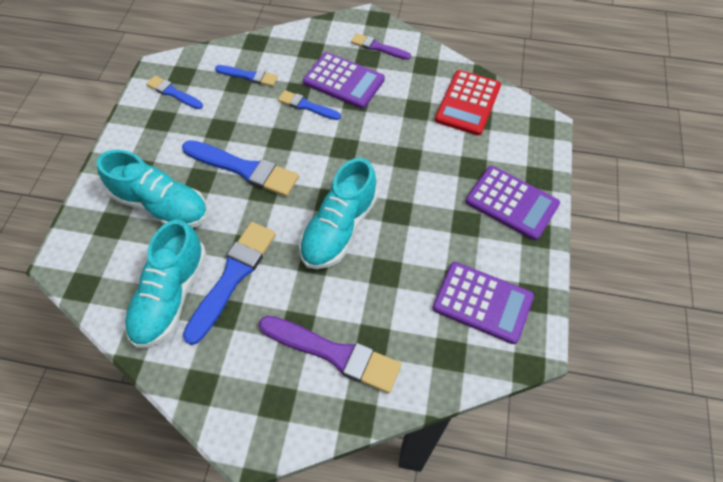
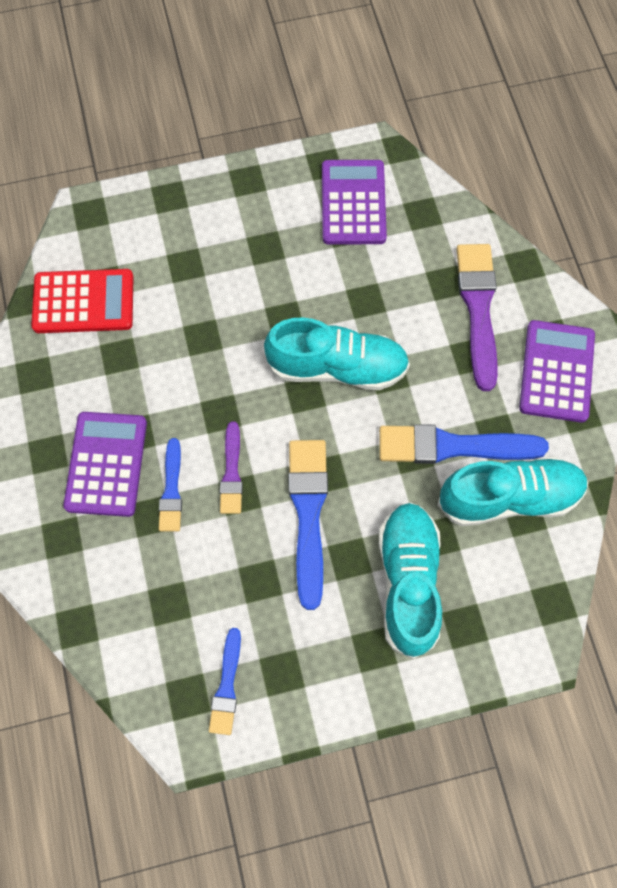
camera: 115 degrees left, 10 degrees up
blue brush [215,65,278,86] -> none
purple brush [351,33,411,60] -> purple brush moved to [220,422,243,514]
purple calculator [466,166,560,240] -> purple calculator moved to [519,320,595,423]

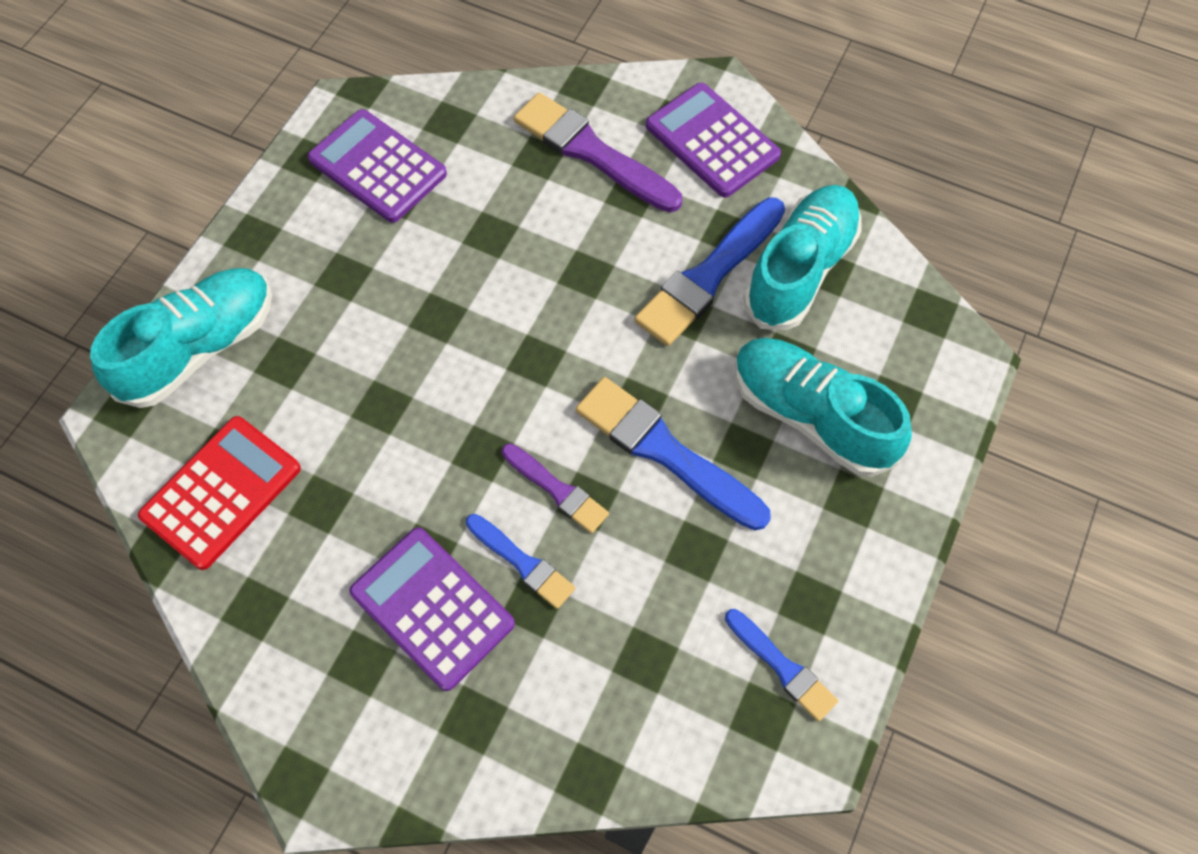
camera: 50 degrees left, 5 degrees down
turquoise shoe [264,317,410,390] -> turquoise shoe moved to [90,268,272,408]

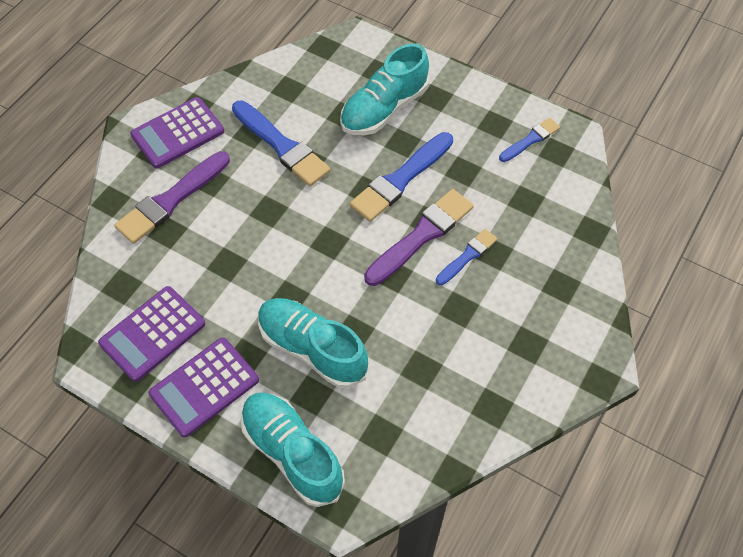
camera: 85 degrees left, 5 degrees down
red calculator [138,416,301,570] -> none
purple calculator [349,527,515,691] -> purple calculator moved to [149,338,259,437]
purple brush [502,443,609,533] -> purple brush [364,189,474,286], size x1.76
turquoise shoe [743,185,861,330] -> turquoise shoe moved to [258,298,368,388]

